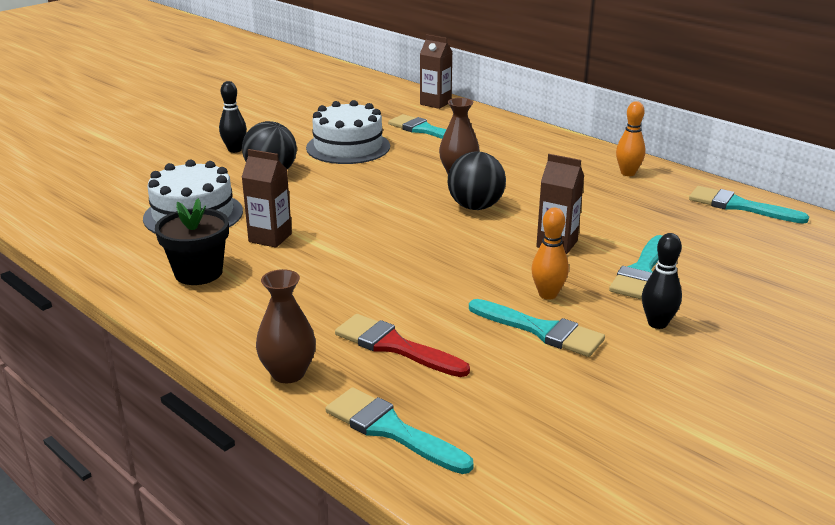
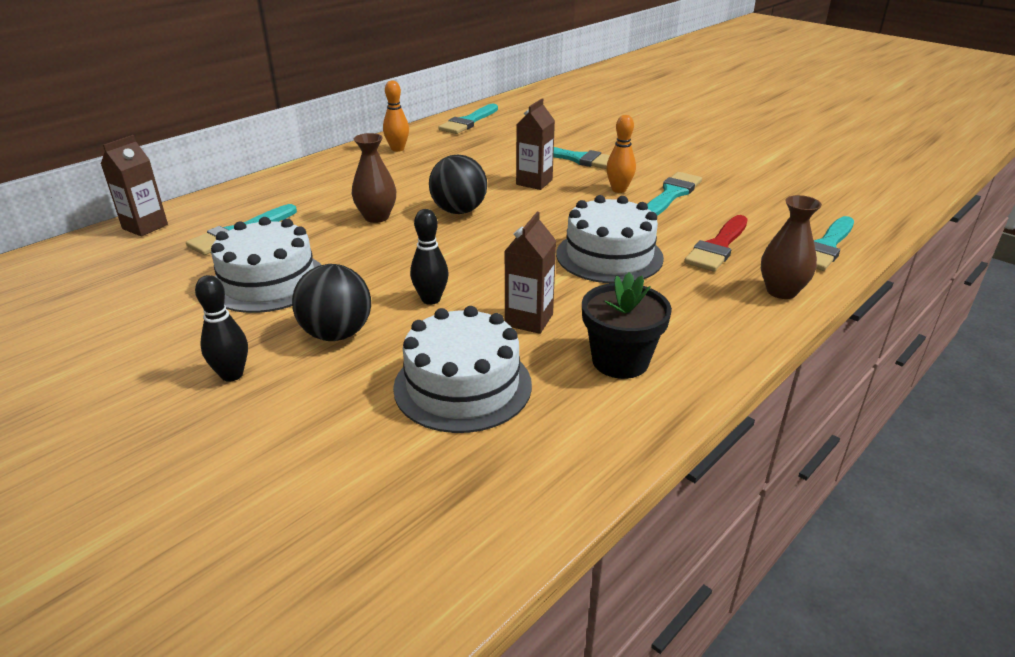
camera: 90 degrees left, 5 degrees up
black bowling pin [642,233,682,329] -> black bowling pin moved to [410,209,448,305]
none -> white cake [556,195,664,283]

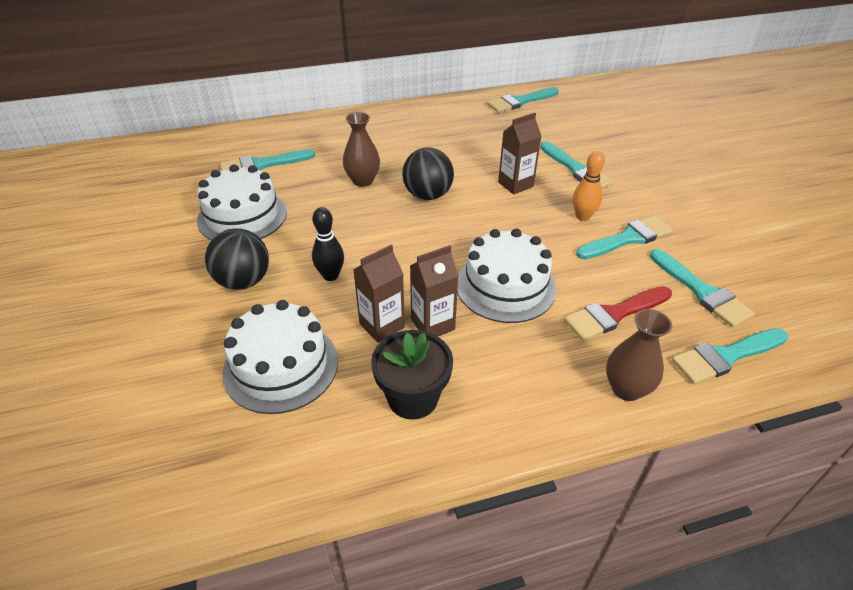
camera: 30 degrees right, 10 degrees up
brown carton [101,135,168,236] -> brown carton moved to [410,245,459,336]
black bowling pin [195,275,248,382] -> none
orange bowling pin [383,80,409,152] -> none
none -> turquoise brush [650,249,755,328]

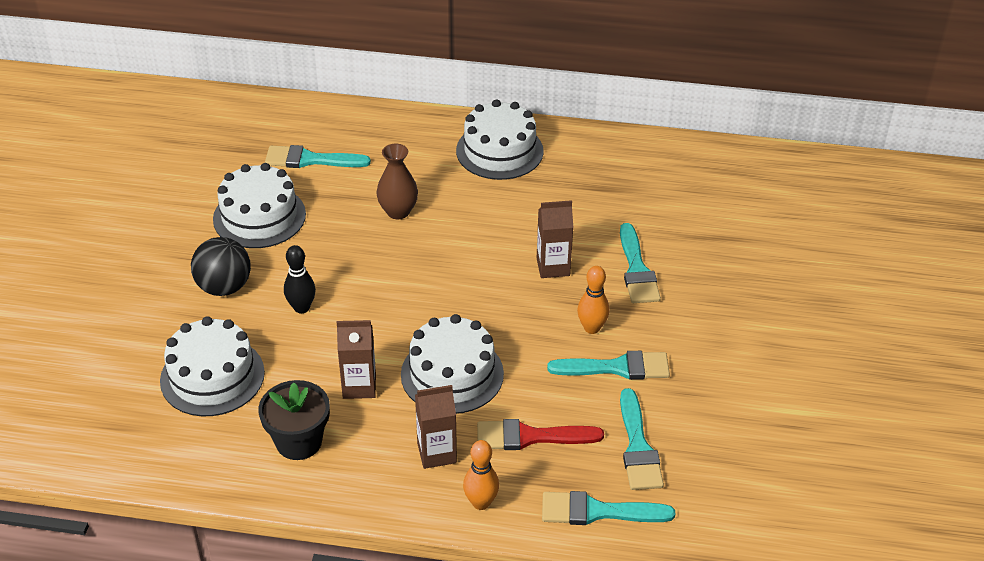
camera: 25 degrees right, 0 degrees up
brown carton [353,245,405,343] -> brown carton moved to [415,385,457,469]
black ball [402,147,454,200] -> none
turquoise brush [487,87,559,113] -> none
brown vase [606,309,672,401] -> orange bowling pin [463,440,499,510]
none -> white cake [456,100,544,180]

